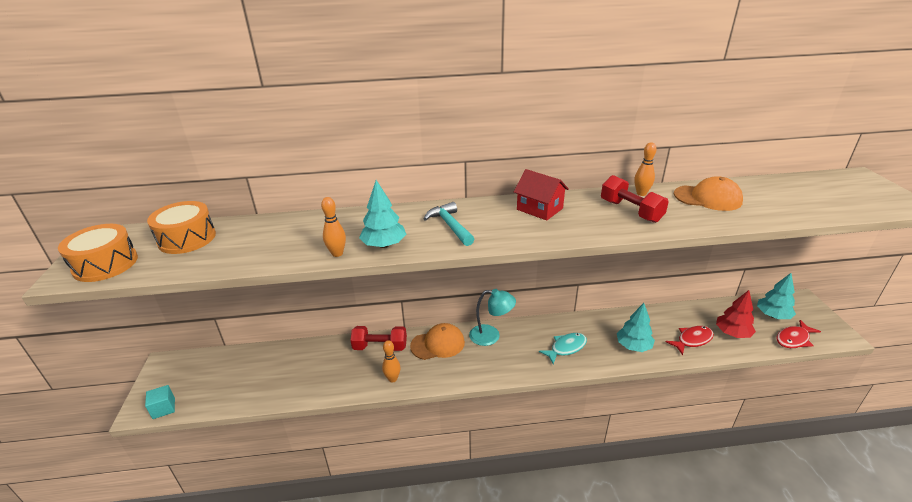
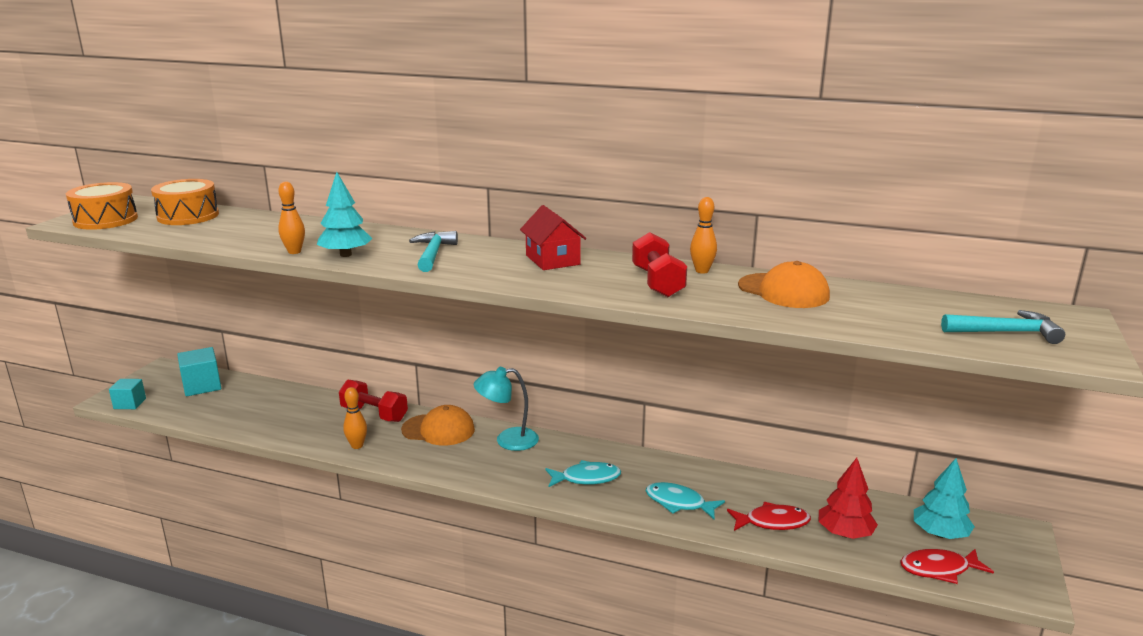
camera: 25 degrees right, 10 degrees down
turquoise lamp [469,289,516,346] -> turquoise lamp turned 135 degrees clockwise [474,367,539,451]
turquoise tree [617,303,655,352] -> turquoise fish [646,482,725,520]
none -> turquoise cube [177,347,221,396]
none -> turquoise hammer [941,310,1065,344]

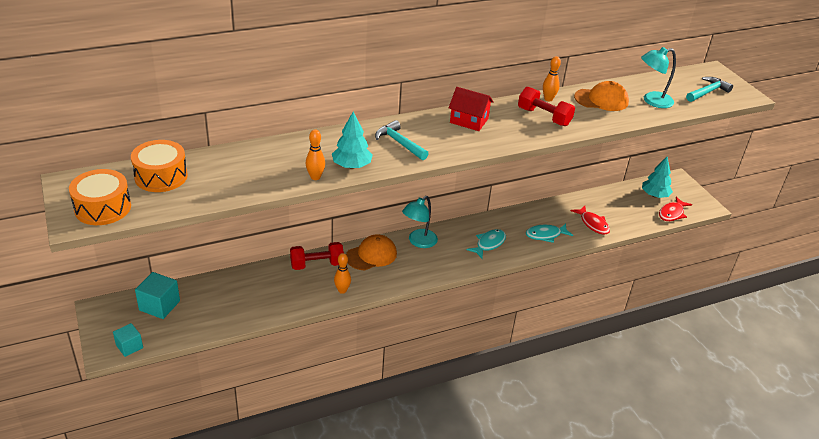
camera: 45 degrees left, 15 degrees up
red fish [727,502,811,531] -> red fish turned 105 degrees clockwise [571,206,610,235]
red tree [819,458,878,539] -> none
none -> turquoise lamp [641,47,676,108]

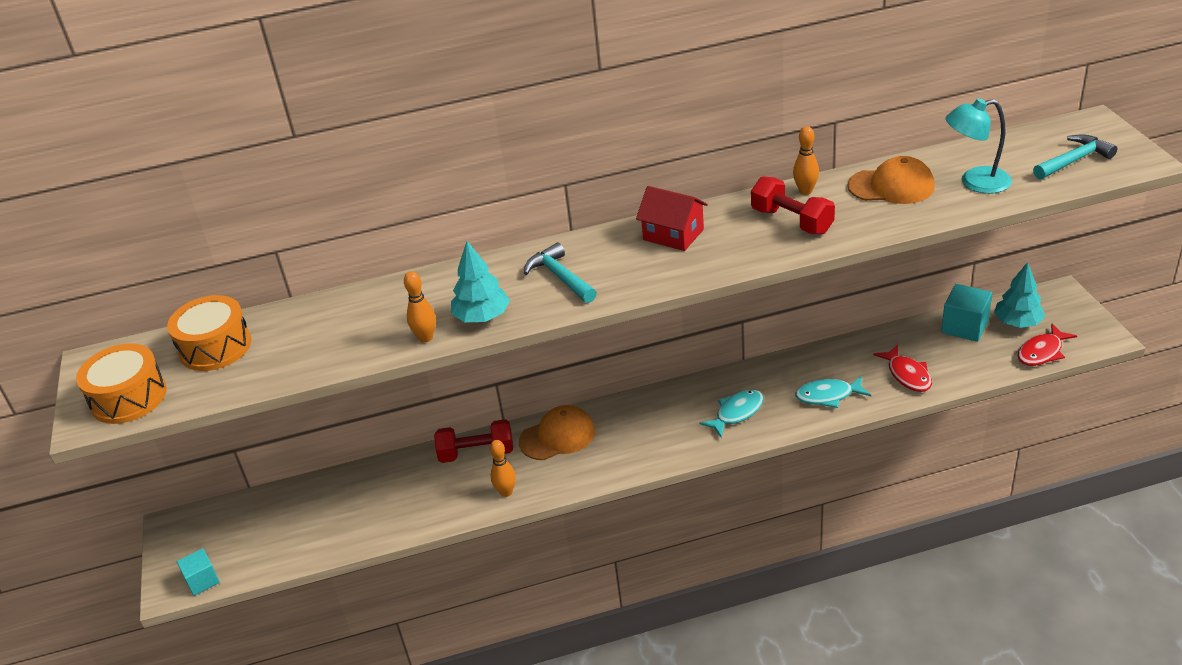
camera: 15 degrees right, 0 degrees up
turquoise cube [135,272,180,319] -> turquoise cube moved to [941,284,992,342]
turquoise lamp [402,196,438,248] -> none

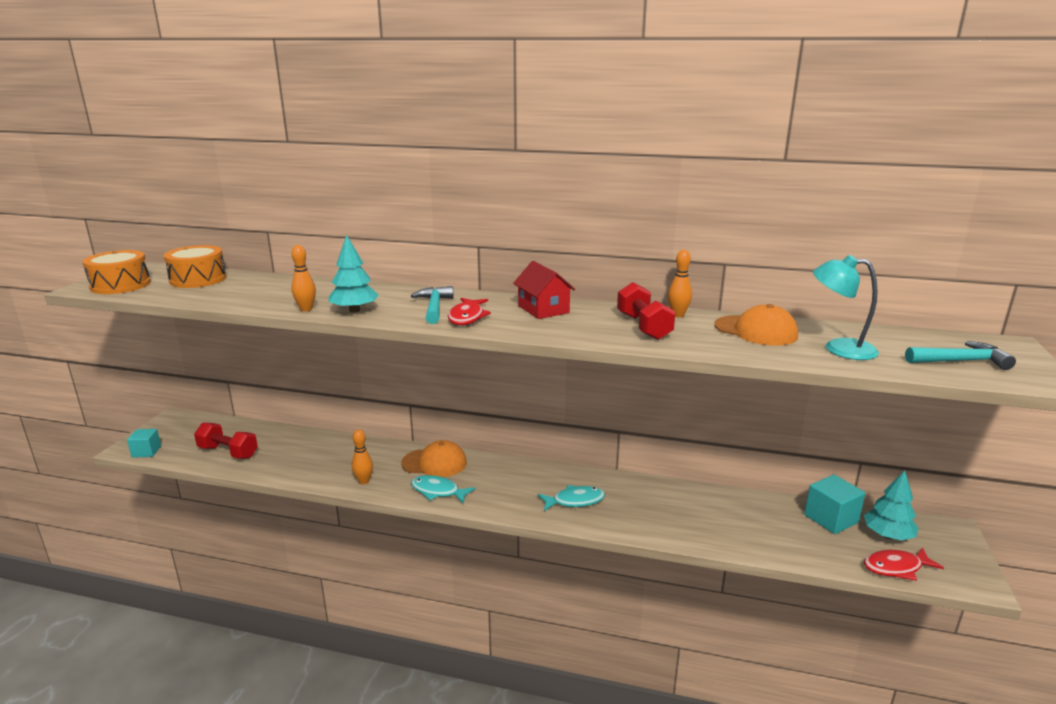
camera: 25 degrees right, 15 degrees down
red dumbbell [434,419,513,463] -> red dumbbell moved to [194,422,258,459]
turquoise fish [795,376,871,408] -> turquoise fish moved to [411,475,475,503]
red fish [873,345,932,392] -> red fish moved to [448,298,491,325]

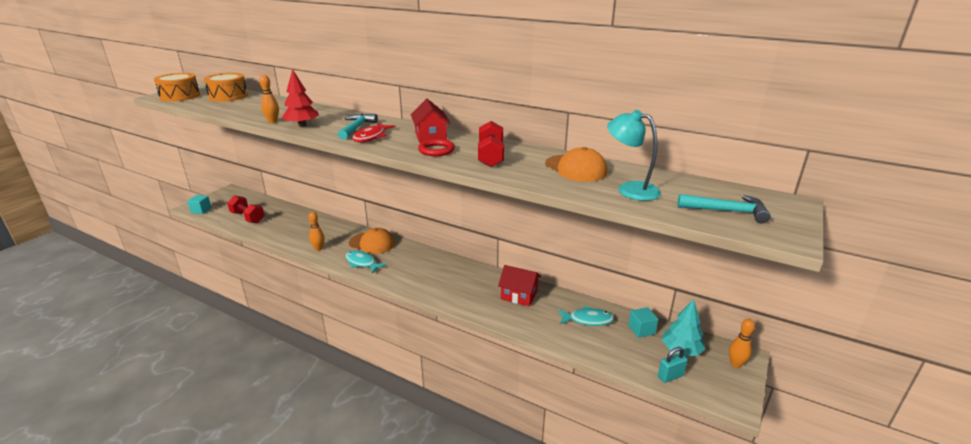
camera: 15 degrees right, 5 degrees up
turquoise tree [329,235,379,313] -> red tree [282,69,319,127]
turquoise fish [538,485,605,511] -> turquoise fish moved to [558,306,614,326]
orange bowling pin [668,250,692,317] -> orange bowling pin moved to [729,319,755,368]
turquoise cube [804,475,866,534] -> turquoise cube [628,307,658,338], size x0.65
red fish [864,547,944,581] -> turquoise padlock [658,347,688,383]
none -> red ring [418,139,455,156]
none -> red house [498,265,541,306]

